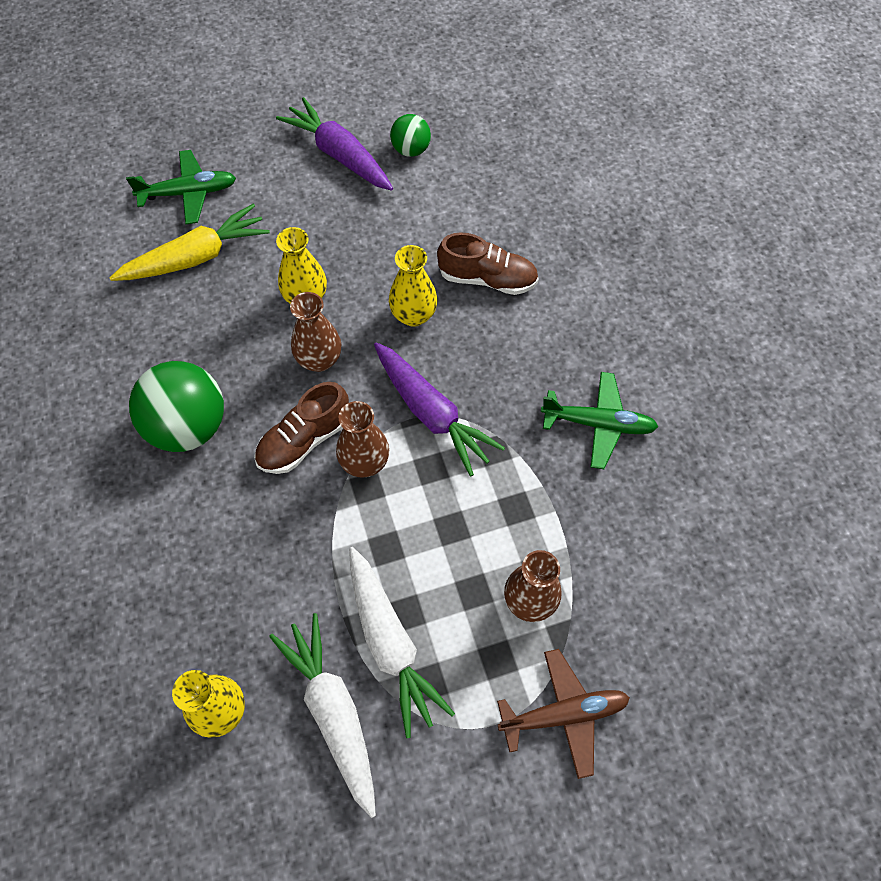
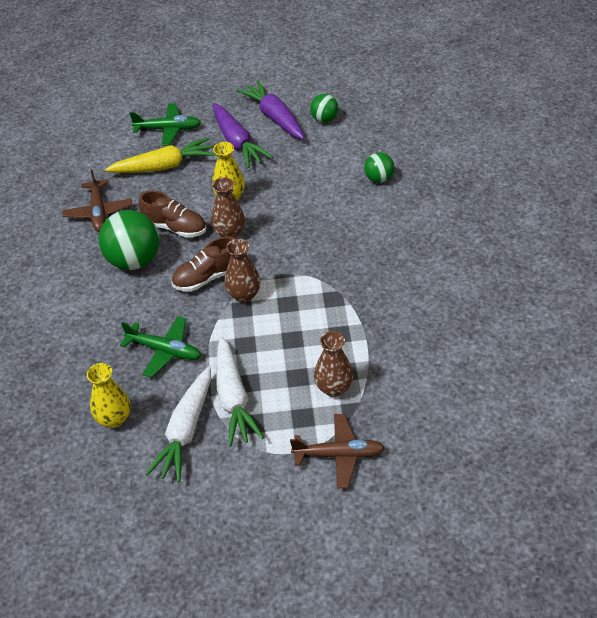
camera: 15 degrees right, 15 degrees down
white carrot [269,613,376,818] -> white carrot turned 150 degrees counterclockwise [145,366,211,482]
purple carrot [374,342,505,477] -> purple carrot moved to [213,103,273,168]
yellow vase [389,245,437,327] -> none
brown shoe [437,232,539,295] -> brown shoe moved to [138,191,207,238]
green plane [541,372,658,469] -> green plane moved to [120,316,201,378]
none -> brown plane [62,169,132,232]
none -> green ball [364,152,395,183]

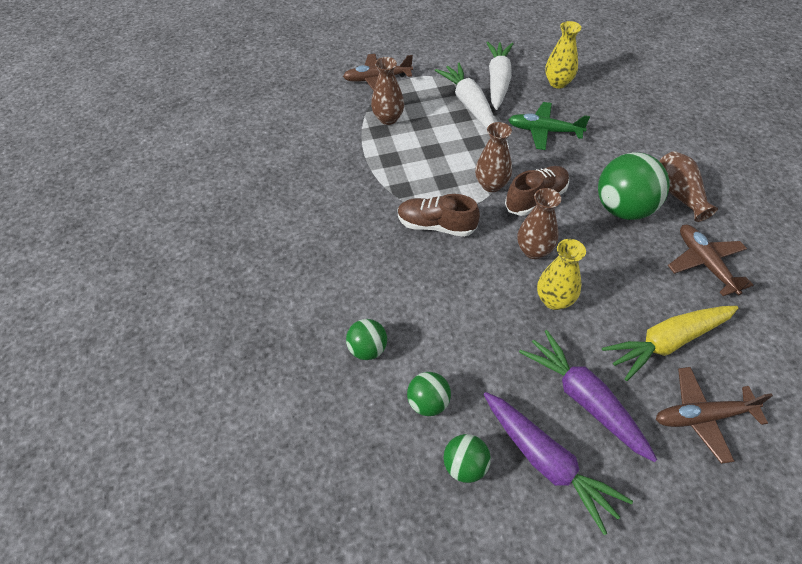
camera: 170 degrees right, 5 degrees up
green plane [129,104,201,146] -> brown plane [656,367,773,464]
brown shoe [138,191,207,238] -> brown shoe moved to [398,194,480,237]
none -> green ball [407,372,451,416]
none -> brown vase [659,151,718,222]

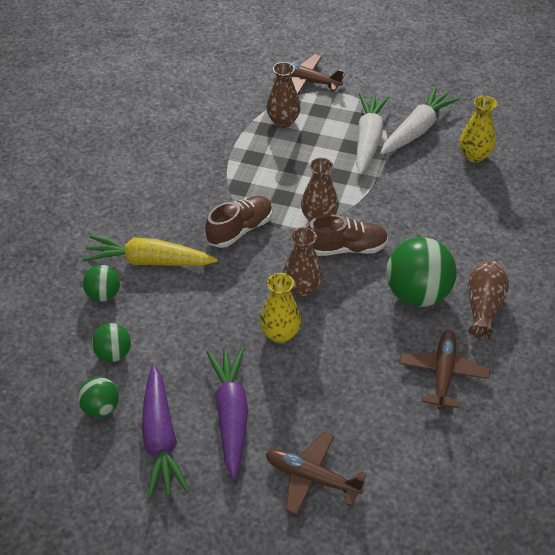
camera: 30 degrees right, 5 degrees down
brown shoe [398,194,480,237] -> brown shoe turned 90 degrees clockwise [205,196,273,248]
green plane [508,102,590,150] -> none
yellow carrot [602,306,738,381] -> yellow carrot moved to [82,235,218,266]

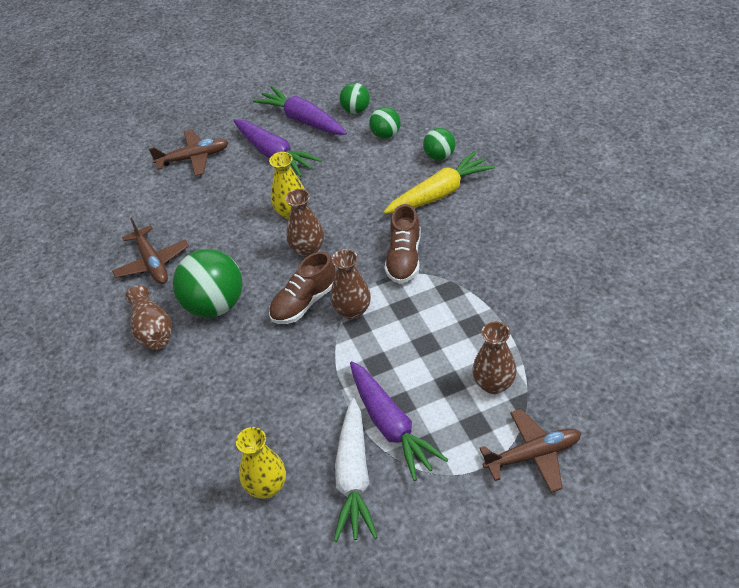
camera: 145 degrees right, 0 degrees up
white carrot [356,93,389,175] -> purple carrot [350,361,448,481]

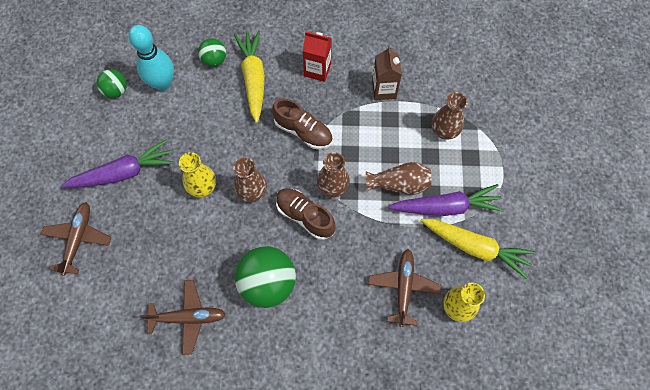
camera: 70 degrees left, 20 degrees up
brown vase [125,285,173,350] -> brown vase moved to [366,162,432,195]
purple carrot [253,86,347,135] -> none
brown shoe [269,252,336,324] -> brown shoe turned 150 degrees clockwise [276,188,335,240]
white carrot [334,398,377,542] -> yellow carrot [421,219,536,279]
green ball [369,107,401,139] -> turquoise bowling pin [128,25,174,91]
brown plane [480,409,581,493] -> brown plane moved to [368,249,442,327]
none -> red carton [302,32,332,82]
none -> brown carton [372,46,402,100]

